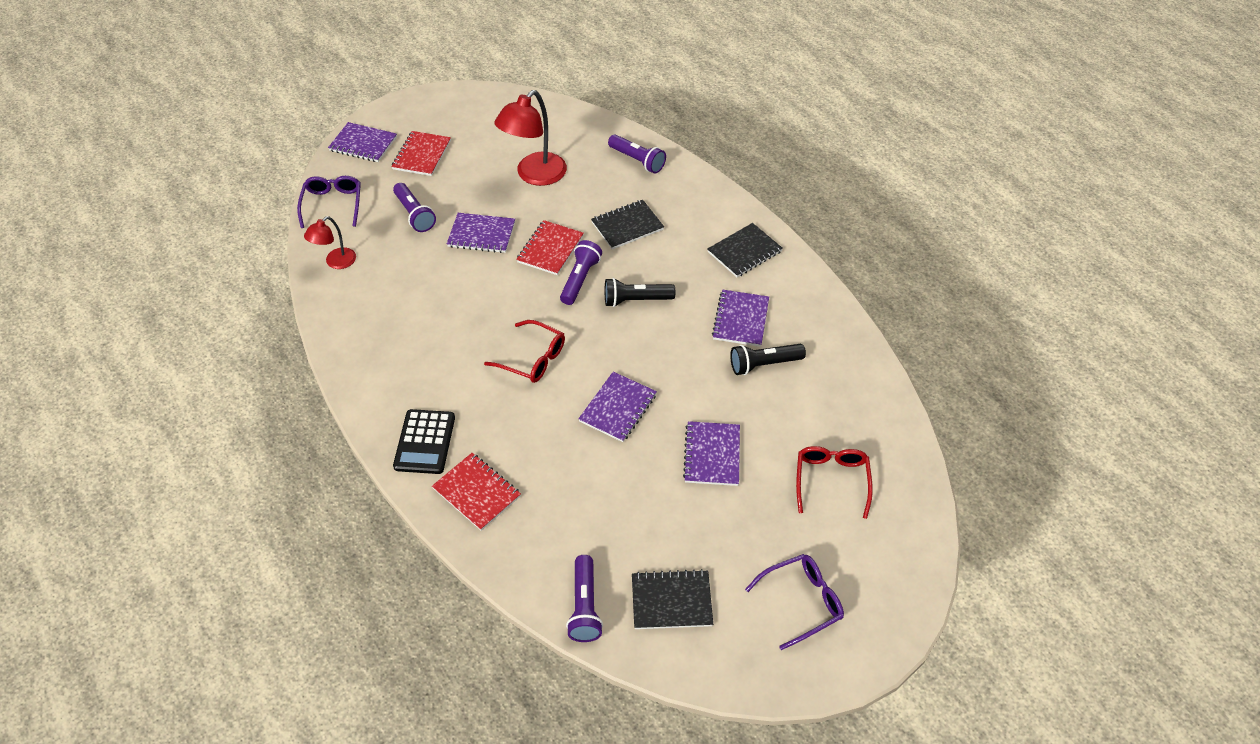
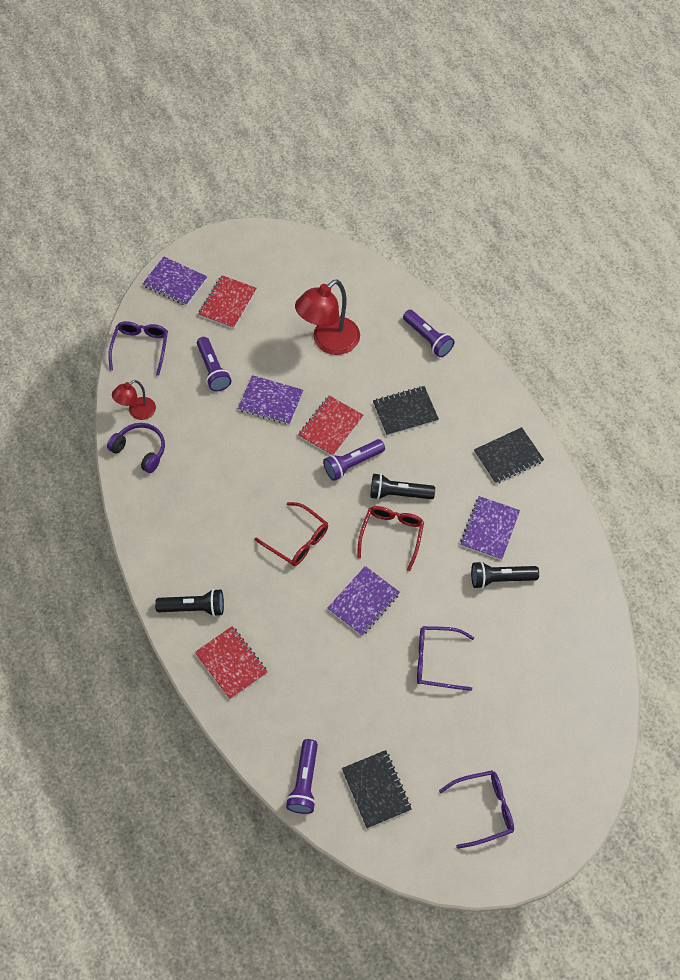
camera: 10 degrees right, 10 degrees up
black calculator [393,409,455,474] -> black flashlight [155,589,224,617]
purple flashlight [560,240,602,305] -> purple flashlight turned 150 degrees counterclockwise [323,439,385,481]
black notebook [632,569,713,629] -> black notebook turned 60 degrees clockwise [342,750,412,828]
purple notebook [683,421,740,486] -> purple glasses [417,626,474,691]
red glasses [796,446,873,519] -> red glasses moved to [357,506,424,571]
none -> purple headphones [107,423,165,473]

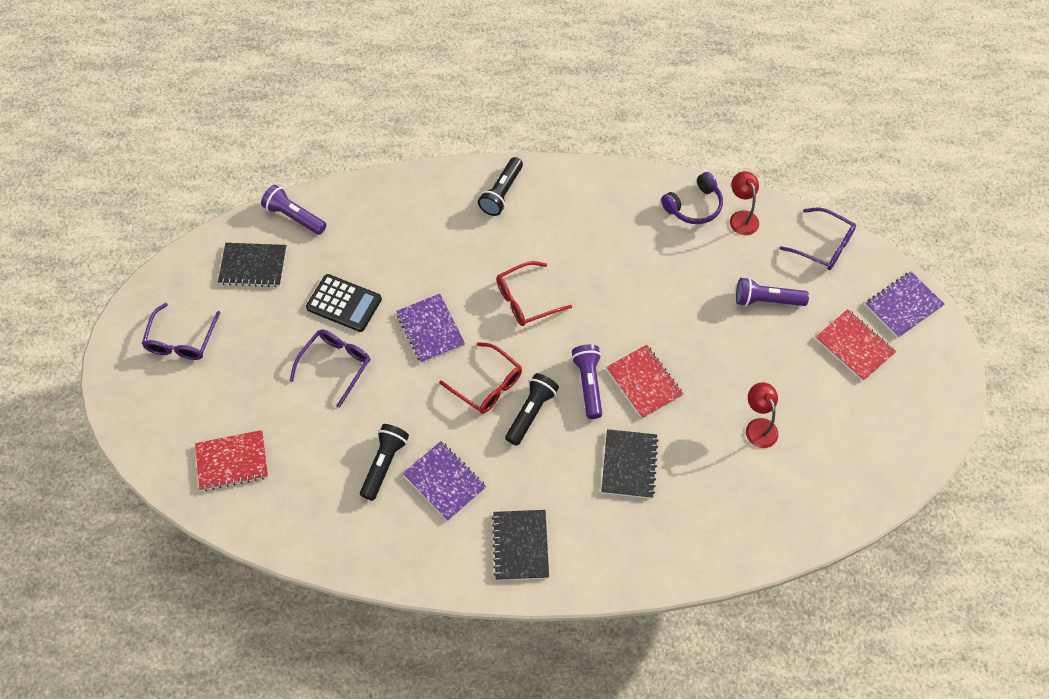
camera: 115 degrees right, 0 degrees up
red notebook [195,626,268,700] -> red notebook moved to [195,430,268,491]
purple notebook [238,375,303,425] -> none
red lamp [295,279,360,355] -> red lamp [746,382,778,448], size x0.56
purple flashlight [403,310,455,357] -> none
none -> black calculator [306,274,382,332]

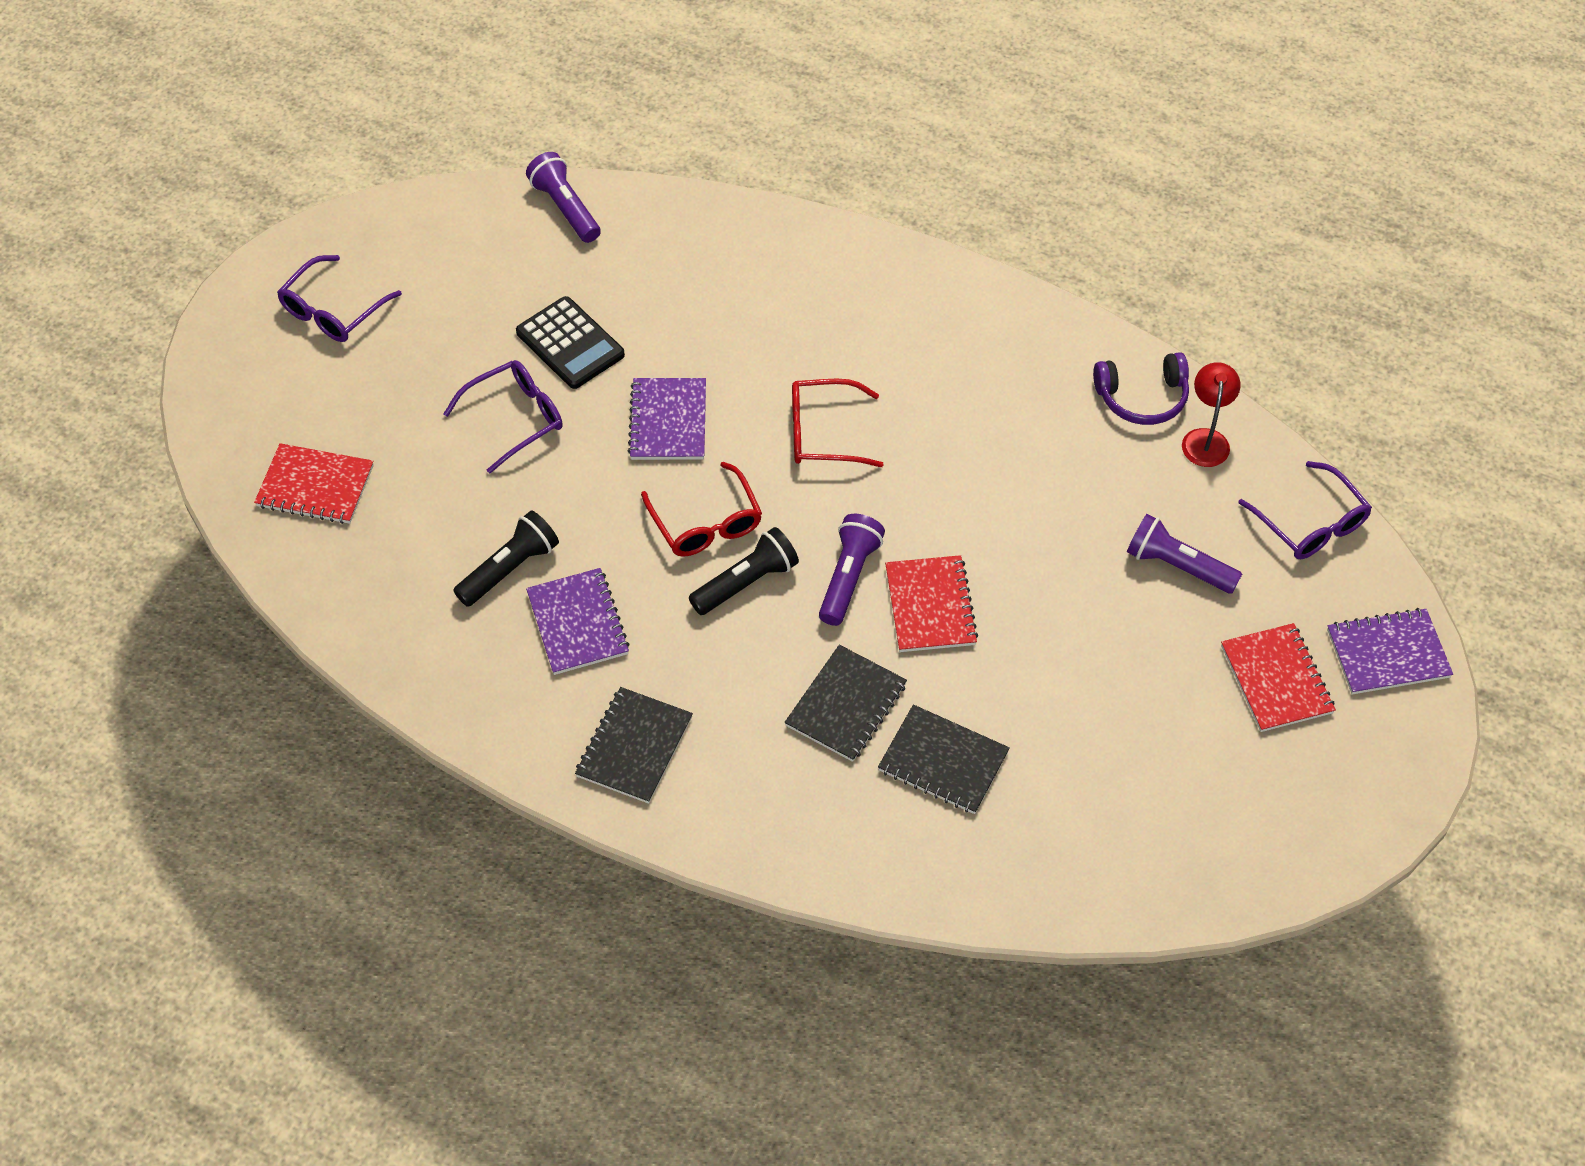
camera: 25 degrees right, 5 degrees down
black notebook [218,243,287,287] -> black notebook moved to [878,704,1010,814]
black flashlight [478,157,523,216] -> none
red lamp [746,382,778,448] -> none

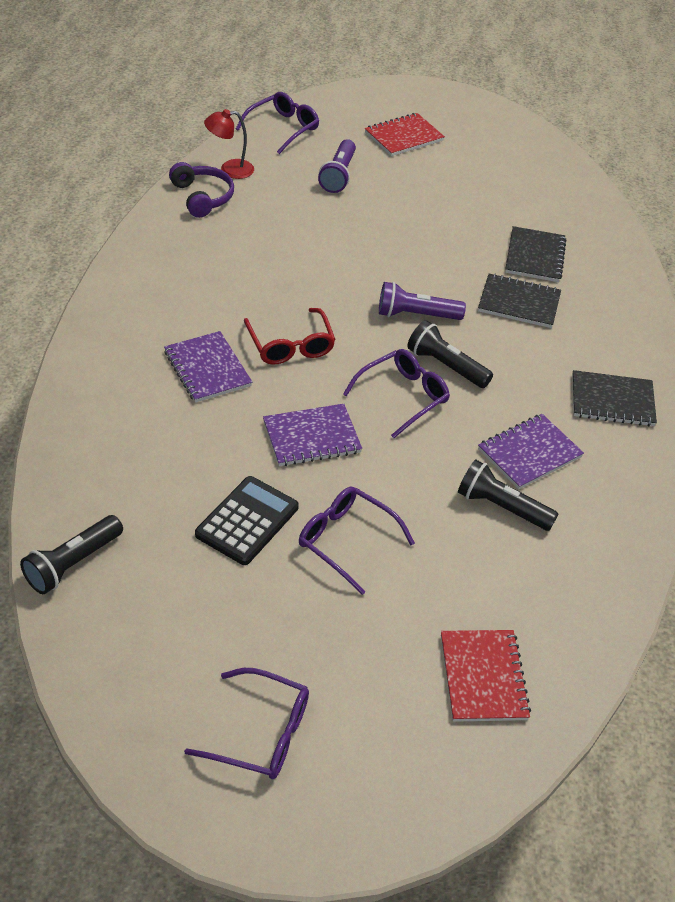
camera: 110 degrees left, 10 degrees down
purple flashlight [526,152,601,243] -> black flashlight [20,515,123,594]
red glasses [641,462,762,557] -> purple glasses [343,349,450,438]
red notebook [885,555,978,652] -> none
purple notebook [1327,608,1453,694] -> purple notebook moved to [164,331,252,403]

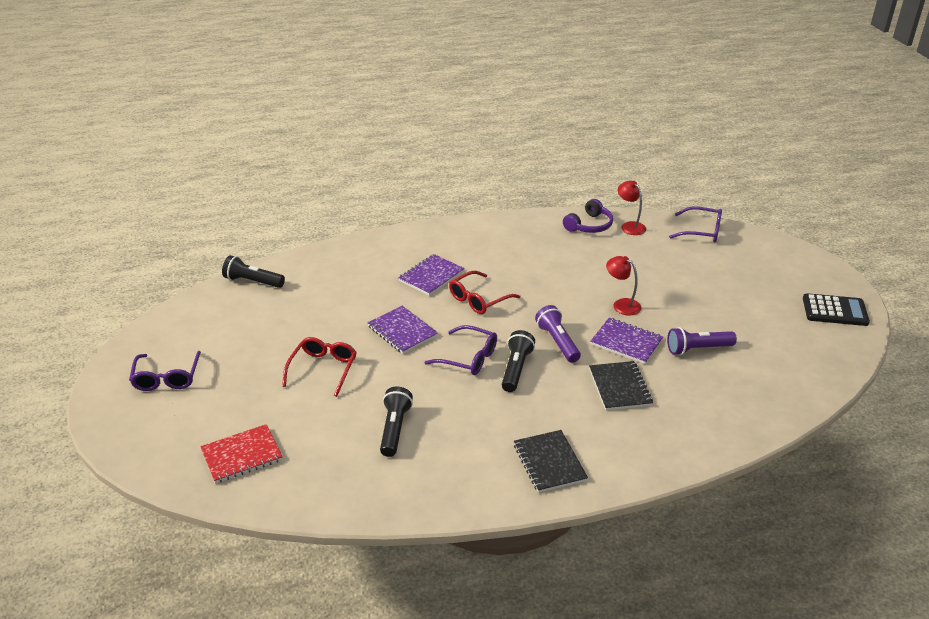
camera: 70 degrees right, 10 degrees down
black calculator [195,476,299,565] -> black calculator moved to [803,293,870,326]
purple glasses [299,487,415,595] -> red glasses [282,337,357,397]
purple flashlight [318,139,356,193] -> purple flashlight moved to [667,327,737,355]
red notebook [365,113,445,156] -> none
purple notebook [478,414,584,490] -> purple notebook moved to [590,318,663,364]
black notebook [505,226,567,282] -> none
none -> red lamp [606,256,641,316]

